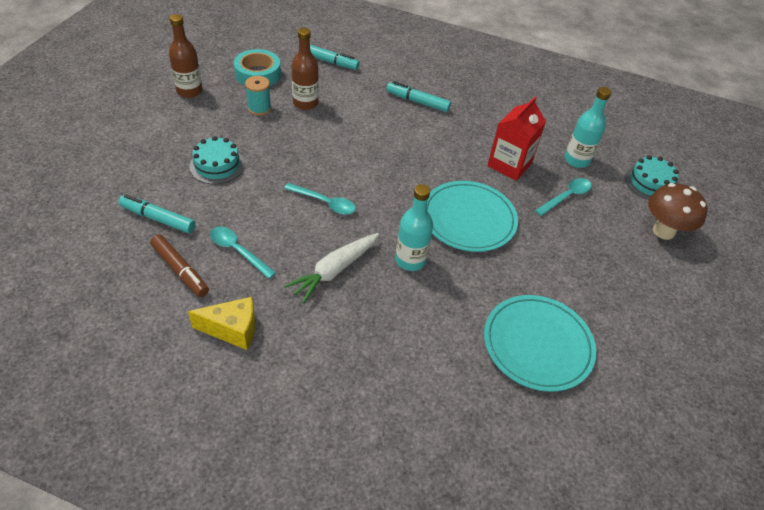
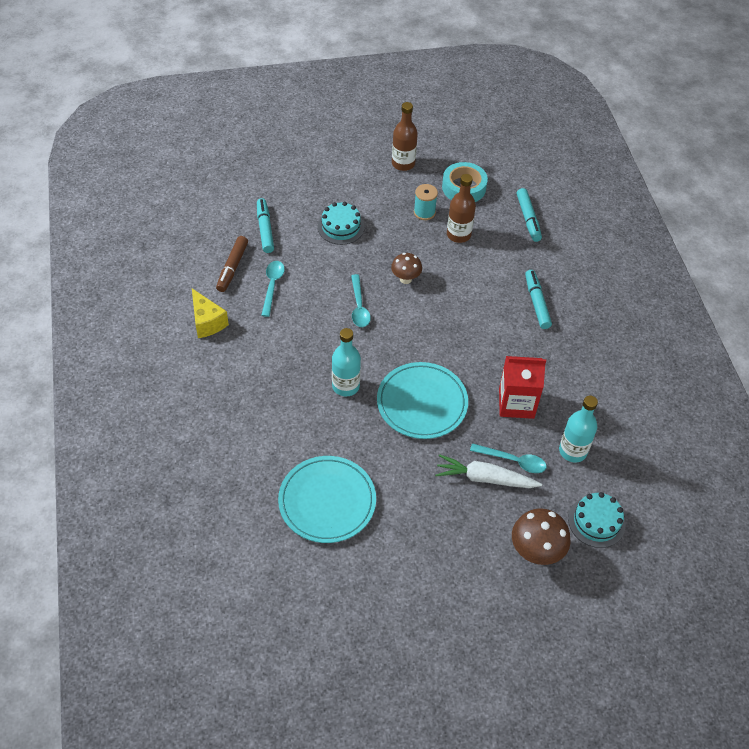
camera: 60 degrees right, 5 degrees up
white carrot [284,233,379,304] -> white carrot moved to [435,454,542,488]
none -> brown mushroom [391,253,422,284]

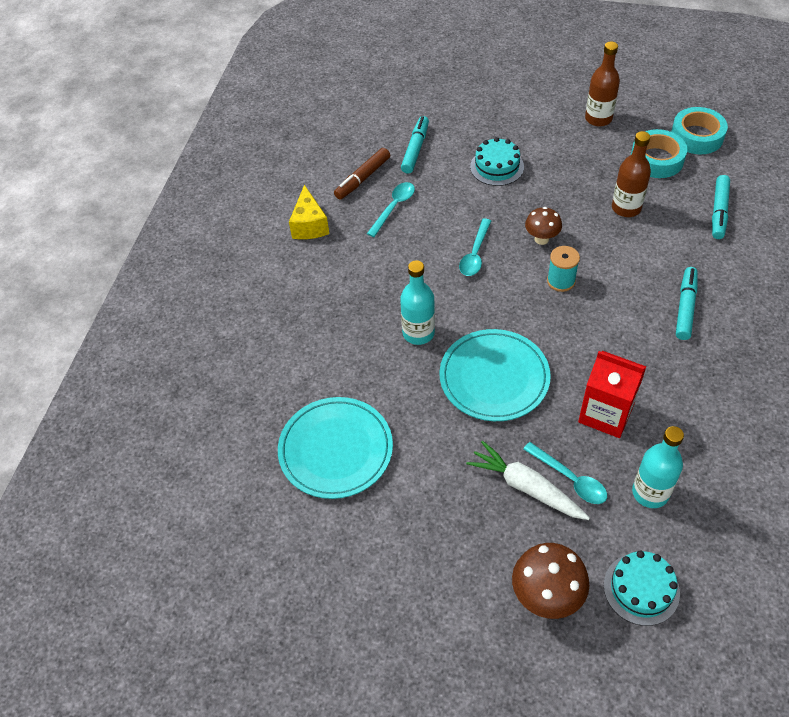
camera: 30 degrees right, 0 degrees up
turquoise spool [414,184,438,220] -> turquoise spool moved to [547,246,580,292]
none -> turquoise tape [671,107,728,154]

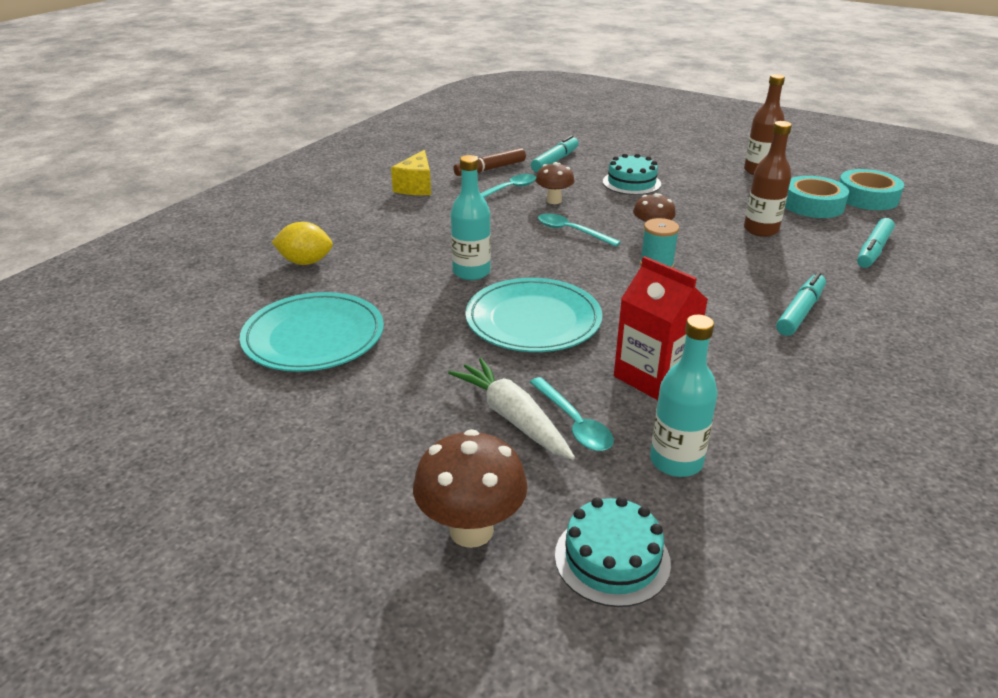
camera: 15 degrees right, 20 degrees down
turquoise spoon [459,218,491,276] -> turquoise spoon turned 90 degrees clockwise [538,213,621,247]
none -> yellow lemon [272,222,333,265]
none -> brown mushroom [536,162,574,204]

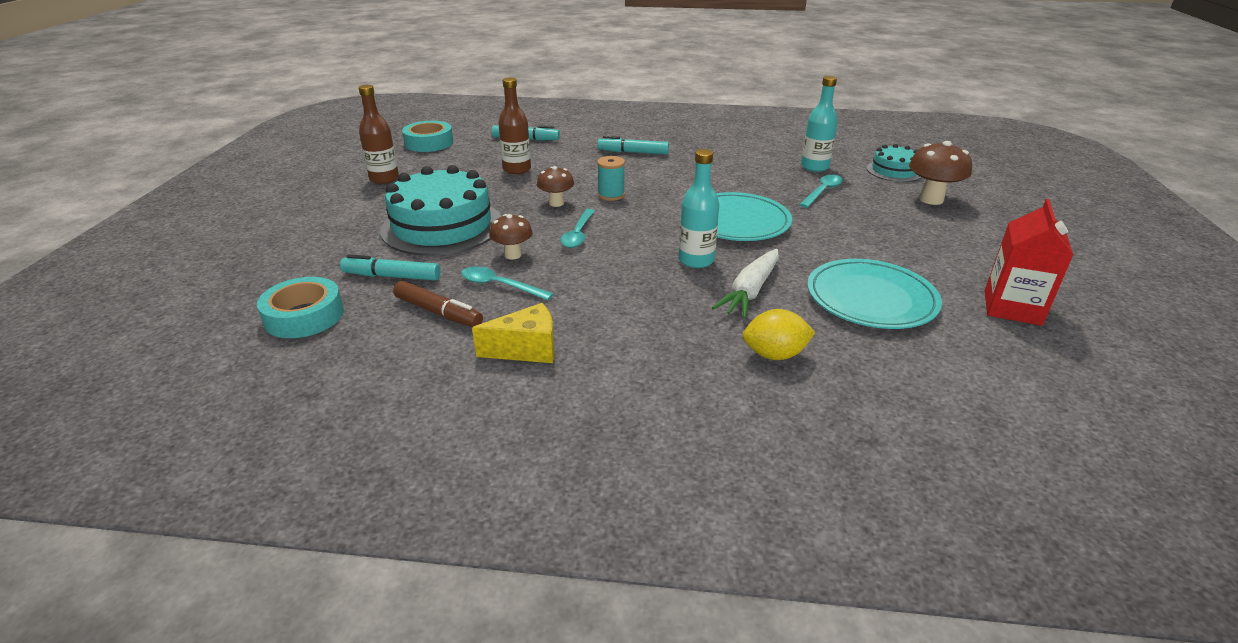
camera: 115 degrees left, 0 degrees up
yellow lemon [272,222,333,265] -> yellow lemon turned 75 degrees counterclockwise [742,309,815,360]
white carrot [448,358,575,460] -> white carrot moved to [712,249,779,318]
turquoise cake [603,153,661,195] -> turquoise cake [380,165,501,256], size x1.91
red carton [614,256,708,400] -> red carton moved to [985,199,1073,326]
turquoise tape [785,176,849,218] -> turquoise tape moved to [257,277,344,338]

